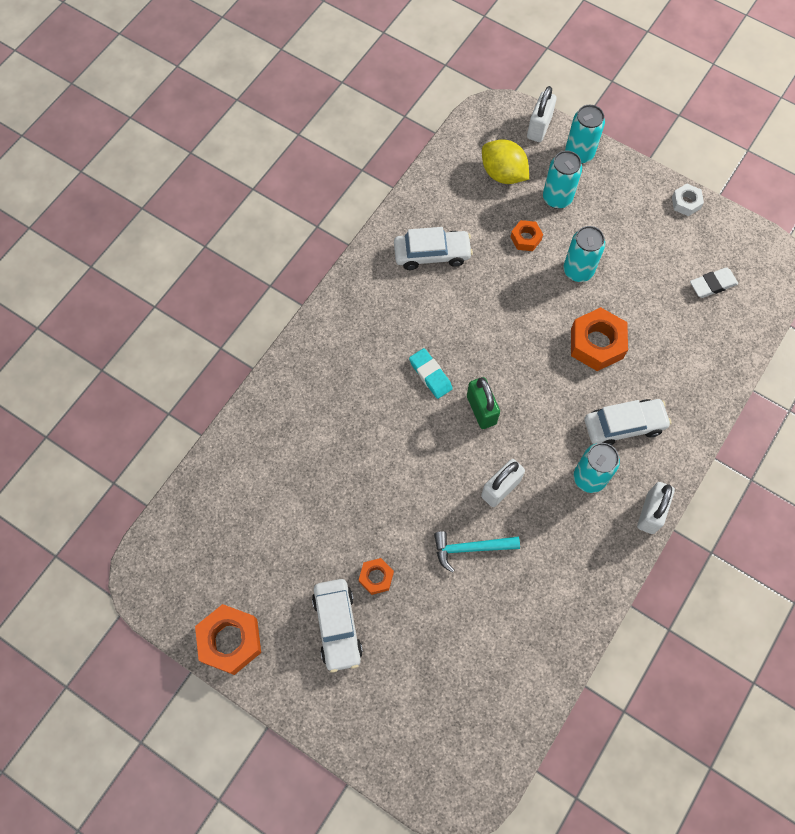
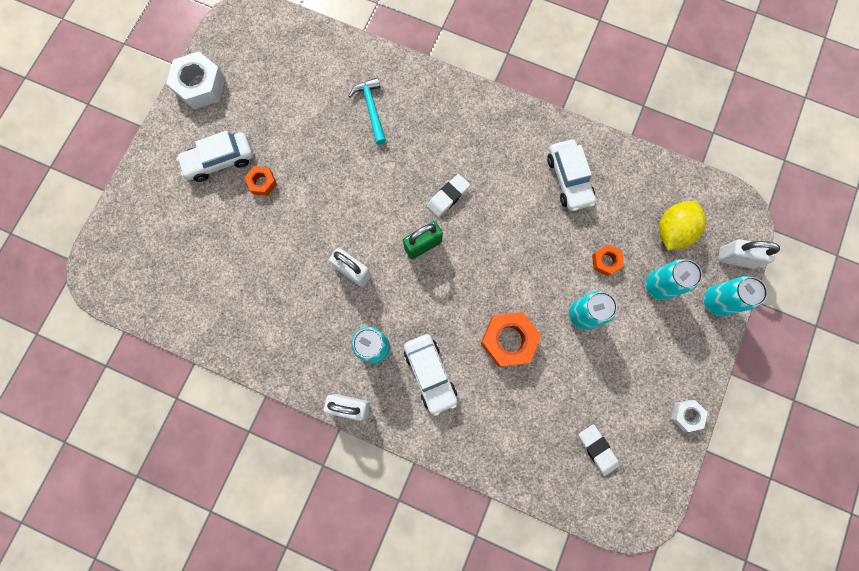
camera: 80 degrees right, 10 degrees up
orange nut [195,604,261,675] -> white nut [166,51,225,109]
turquoise eraser [409,348,453,399] -> white eraser [427,174,470,217]
turquoise hammer [434,531,520,573] -> turquoise hammer moved to [349,77,386,145]

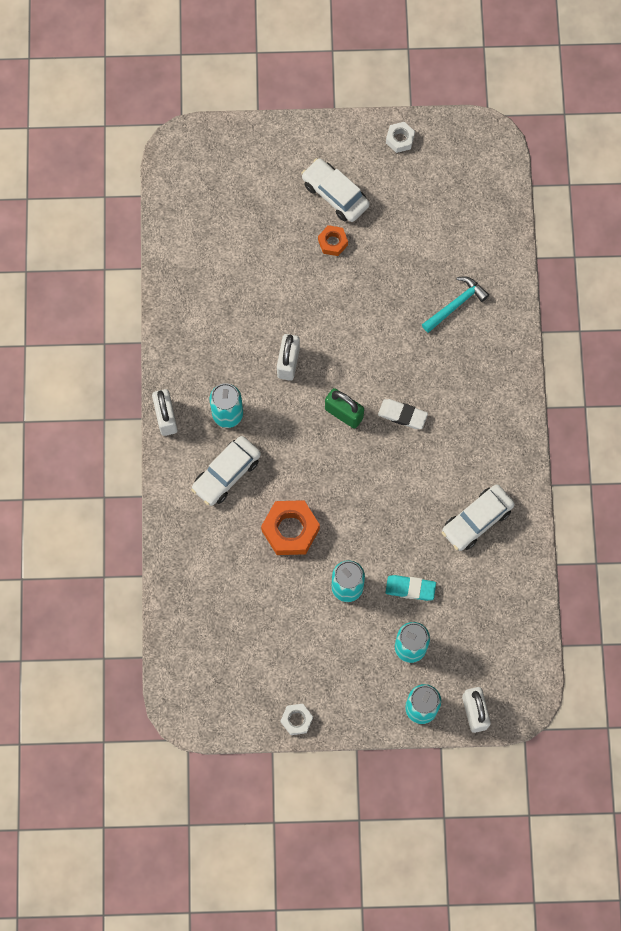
camera: 65 degrees right, 5 degrees down
white nut [166,51,225,109] -> white nut [386,122,415,153], size x0.55
white eraser [579,424,619,476] -> none
orange nut [592,244,624,276] -> turquoise eraser [385,575,436,601]
yellow lemon [659,201,706,251] -> none

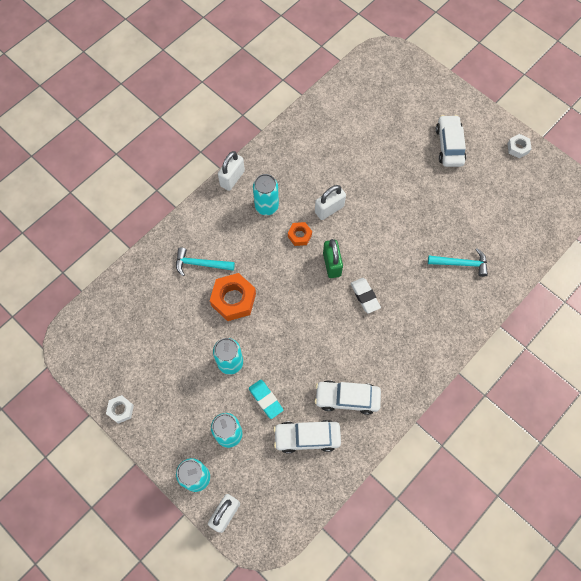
camera: 45 degrees right, 5 degrees down
white car [191,436,261,506] -> white car moved to [273,420,341,453]
orange nut [318,225,348,256] -> orange nut moved to [288,222,312,246]
none -> turquoise hammer [176,247,235,276]

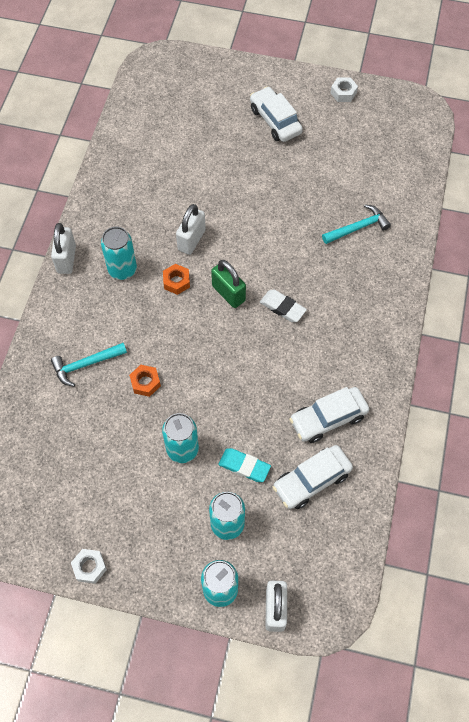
camera: 30 degrees left, 5 degrees down
orange nut [210,273,256,321] -> orange nut [129,365,161,397], size x0.55

